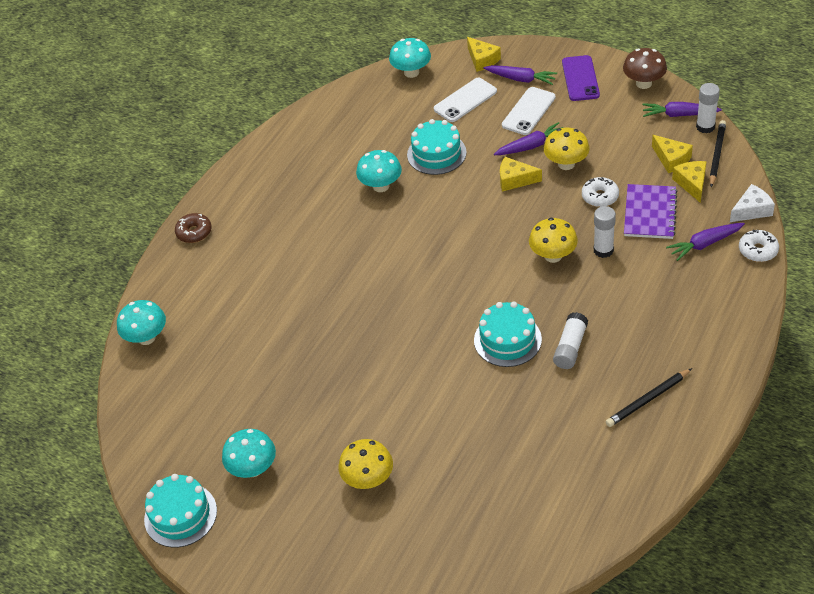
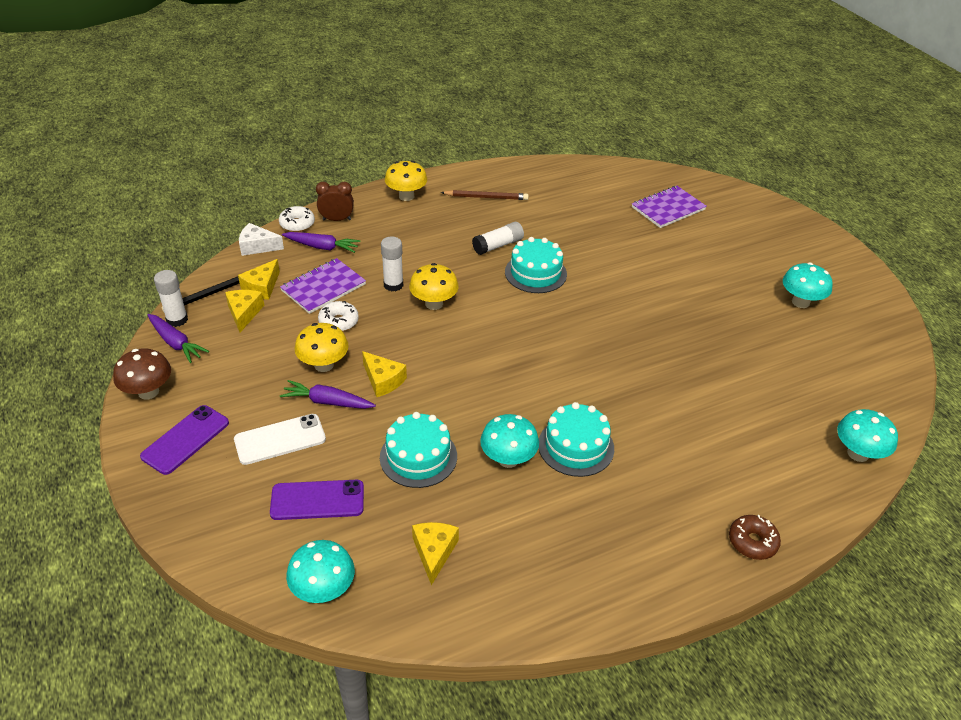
camera: 150 degrees left, 5 degrees down
turquoise cake [144,474,217,548] -> turquoise cake moved to [539,402,614,477]
yellow mushroom [338,439,393,489] -> yellow mushroom moved to [385,161,427,201]
white phone [434,78,497,122] -> purple phone [270,480,364,520]
yellow cheese [467,37,501,72] -> yellow cheese moved to [412,522,459,585]
purple carrot [483,65,557,85] -> none
black pencil [606,368,692,427] -> brown pencil [440,190,529,200]
none -> brown clock [316,182,354,221]
none -> purple notebook [632,186,707,228]

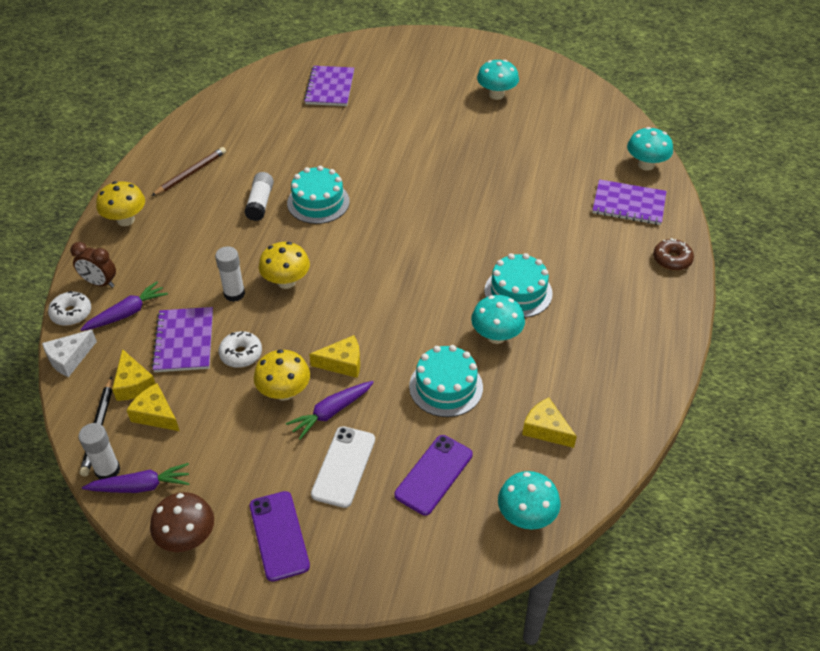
camera: 50 degrees left, 5 degrees up
brown clock [316,182,354,221] -> brown clock turned 105 degrees counterclockwise [70,242,116,288]
none -> purple notebook [592,179,666,225]

